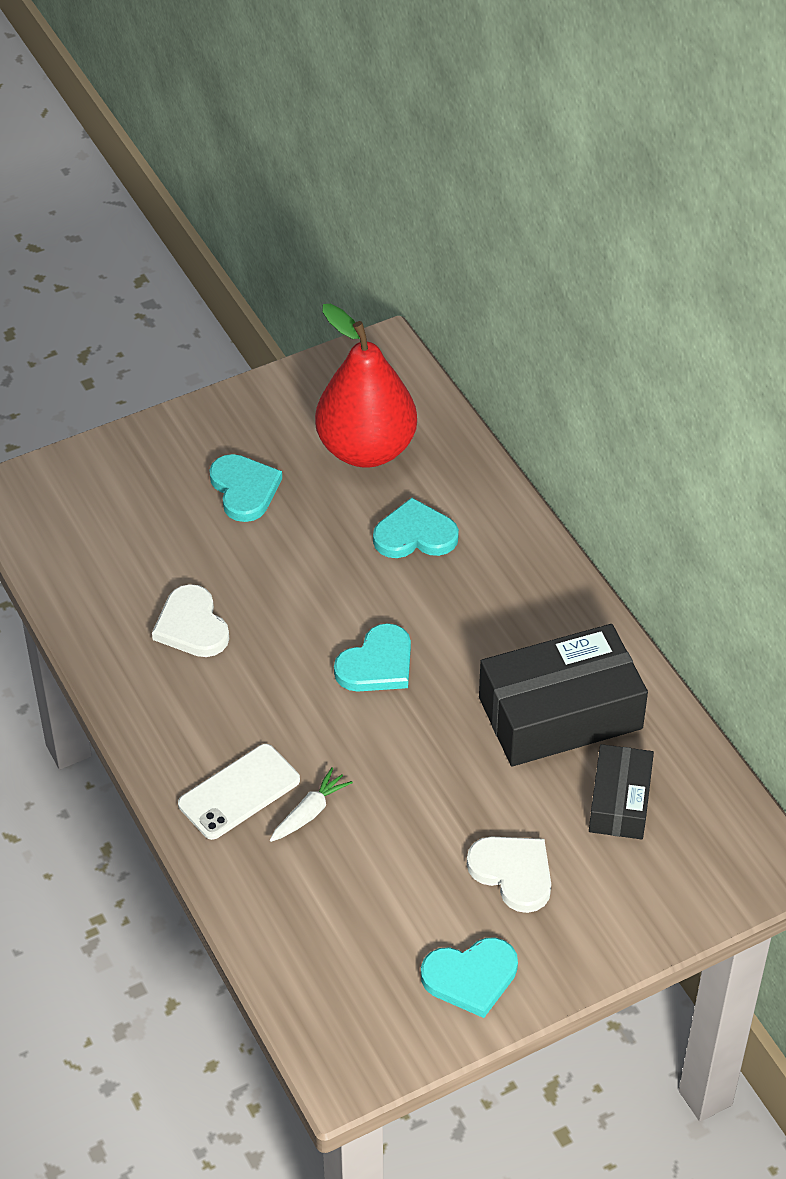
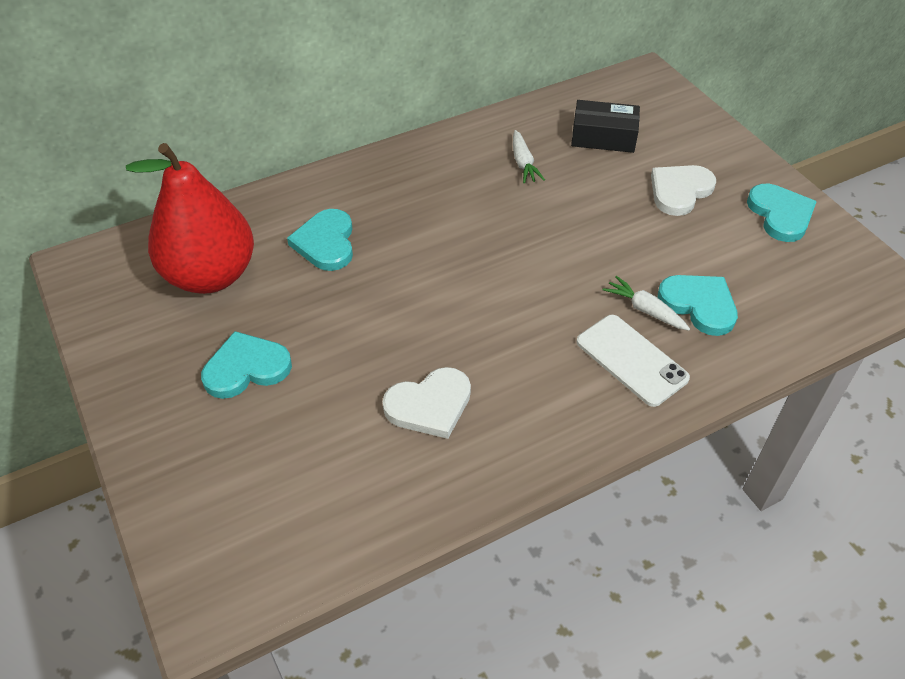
camera: 90 degrees left, 0 degrees up
turquoise heart [334,623,411,692] -> turquoise heart moved to [658,275,738,336]
black box [479,624,648,766] -> white carrot [513,130,545,183]

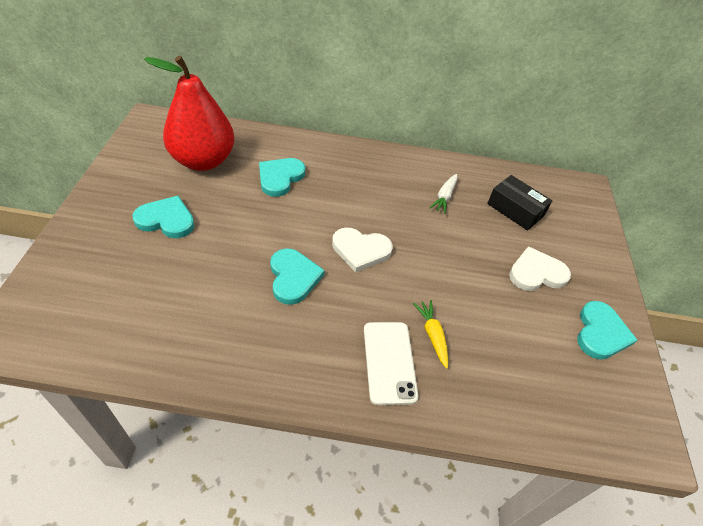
camera: 30 degrees right, 0 degrees up
white heart [383,367,471,439] -> white heart moved to [332,228,393,273]
white carrot [603,276,690,331] -> yellow carrot [413,300,448,369]
turquoise heart [658,275,738,336] -> turquoise heart moved to [270,248,325,305]

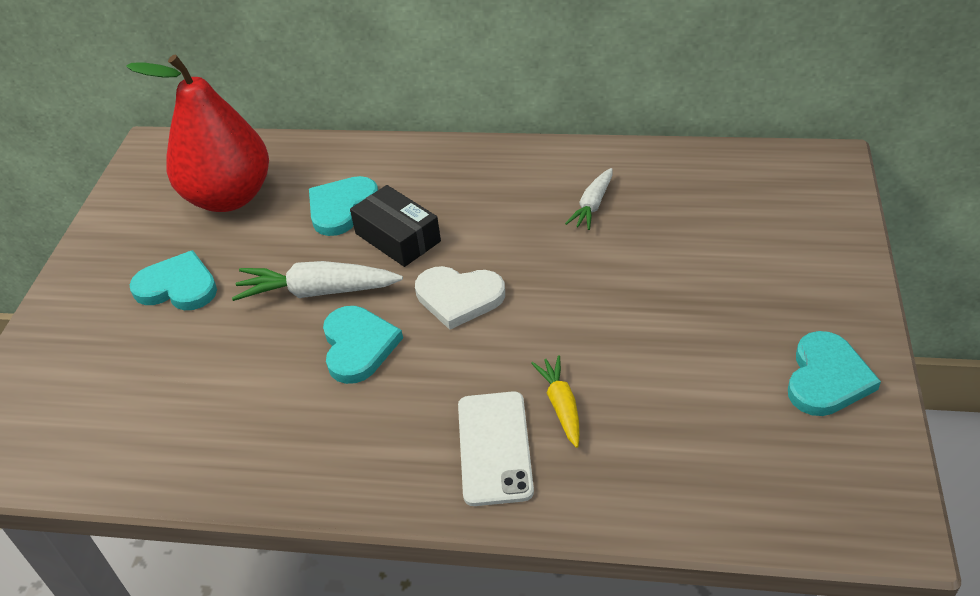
camera: 10 degrees right, 5 degrees down
black box [487,175,552,230] -> black box moved to [350,185,441,267]
white heart [509,246,571,291] -> none
none -> white carrot [232,261,403,301]

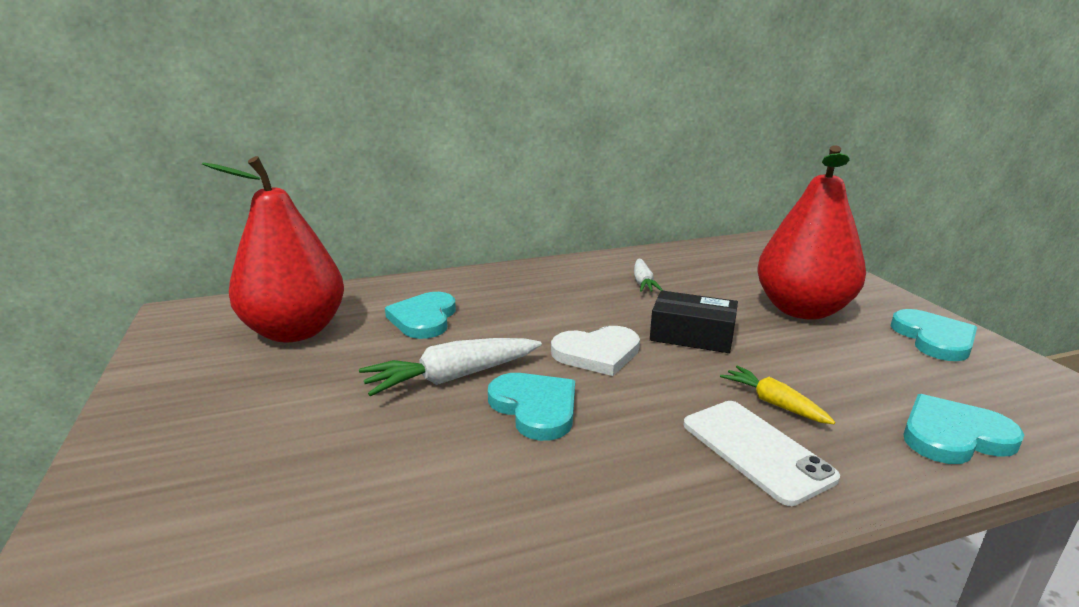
camera: 30 degrees left, 20 degrees down
turquoise heart [129,250,217,310] -> turquoise heart moved to [903,394,1024,464]
black box [350,185,441,267] -> black box moved to [650,291,738,353]
none -> red pear [757,145,866,320]

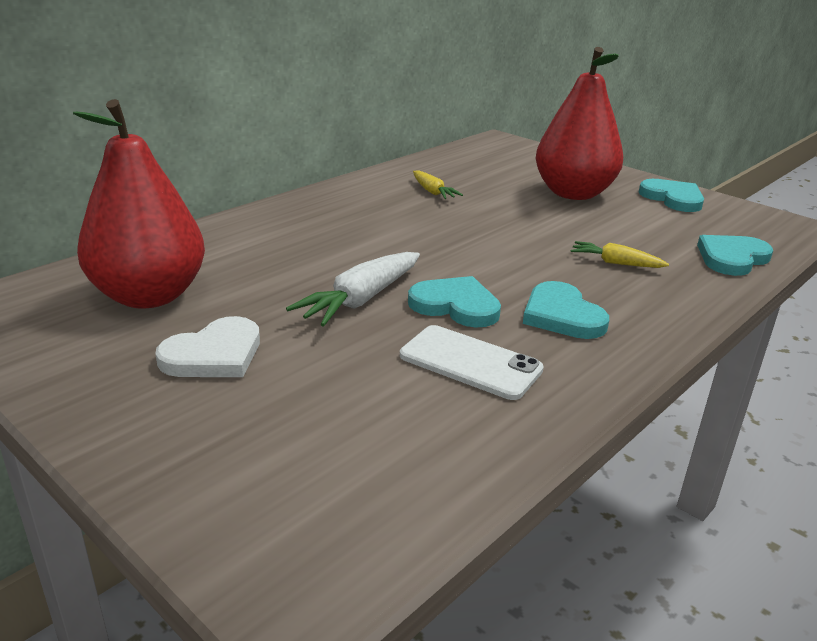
camera: 30 degrees left, 5 degrees up
turquoise heart [385,292,456,339] -> turquoise heart moved to [523,281,609,339]
white heart [551,326,640,376] -> white heart moved to [155,316,260,377]
white carrot [634,259,663,292] -> yellow carrot [413,170,463,199]
black box [650,291,738,353] -> none
white phone [683,401,840,506] -> white phone moved to [400,325,544,400]

